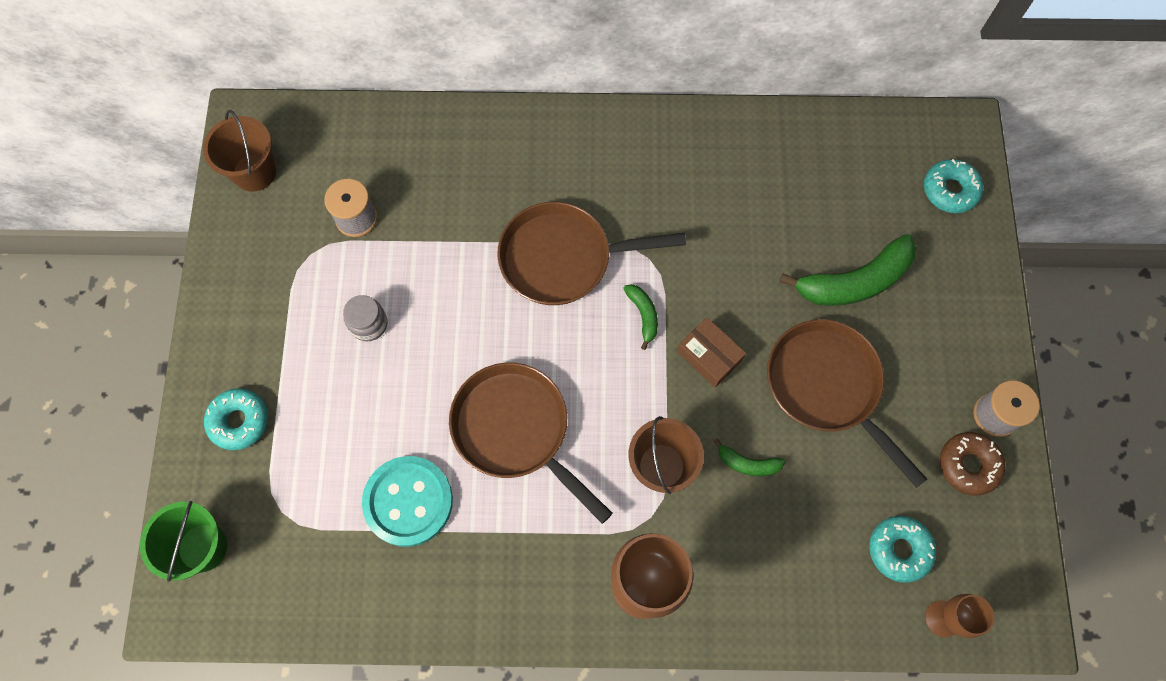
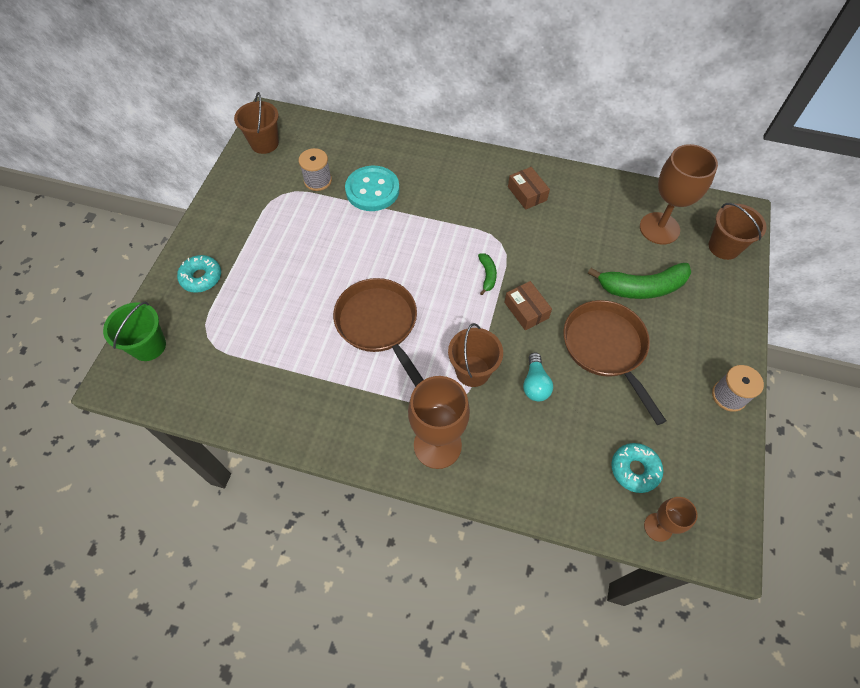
camera: 15 degrees right, 10 degrees down
grey jar [343,295,388,341] -> none
turquoise button [362,456,453,547] -> turquoise button moved to [345,166,400,211]
brown pan [497,202,686,305] -> none
green banana [714,438,786,476] -> turquoise light bulb [523,353,553,401]
turquoise donut [924,159,983,213] -> brown bucket [709,203,766,260]
brown donut [940,432,1005,496] -> none
none -> brown box [508,167,550,210]
none -> brown goblet [640,144,718,245]

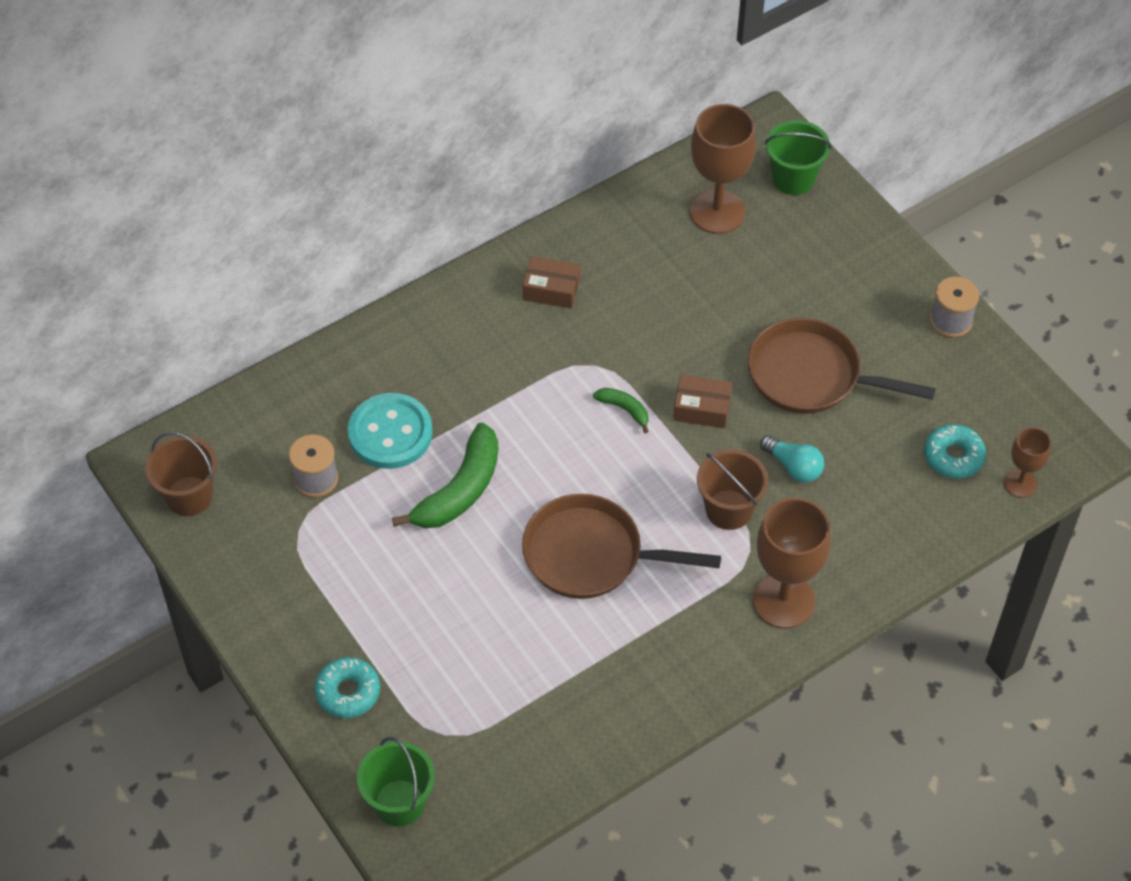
camera: 50 degrees left, 5 degrees down
green banana [588,263,691,299] -> green banana moved to [392,422,498,528]
brown bucket [709,203,766,260] -> green bucket [764,120,831,195]

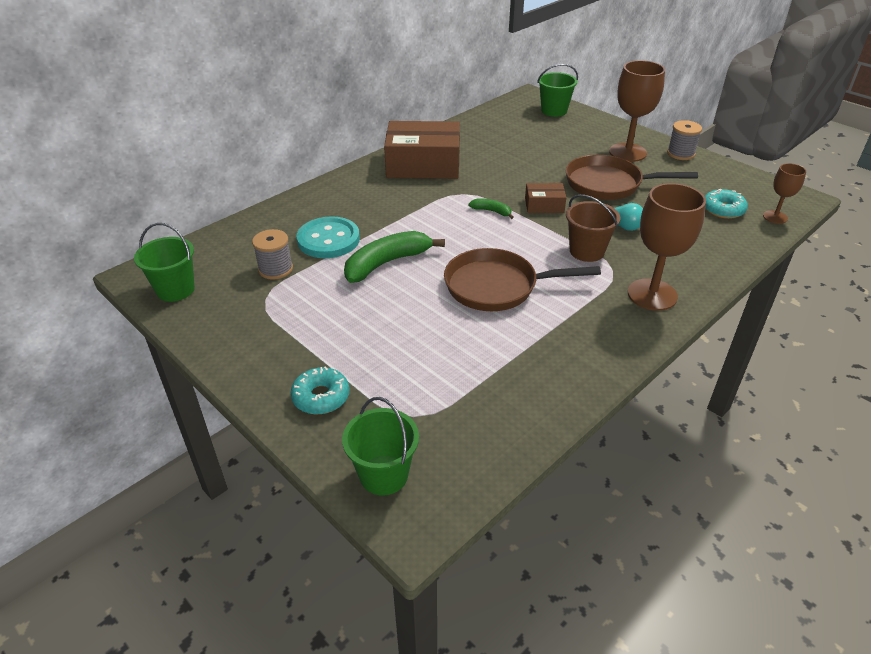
camera: 10 degrees left, 15 degrees down
brown bucket [145,432,217,516] -> green bucket [134,223,195,302]
green banana [392,422,498,528] -> green banana turned 150 degrees counterclockwise [344,231,445,283]
brown box [523,256,580,309] -> brown box [384,121,460,179], size x2.11
brown goblet [690,104,756,234] -> brown goblet moved to [609,60,665,162]

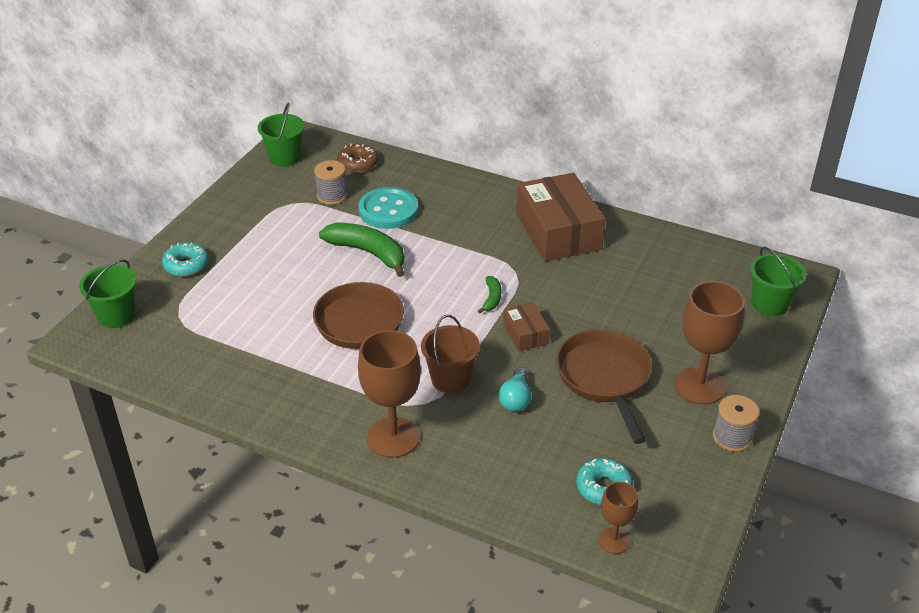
camera: 70 degrees right, 0 degrees up
none -> brown donut [337,144,378,173]

